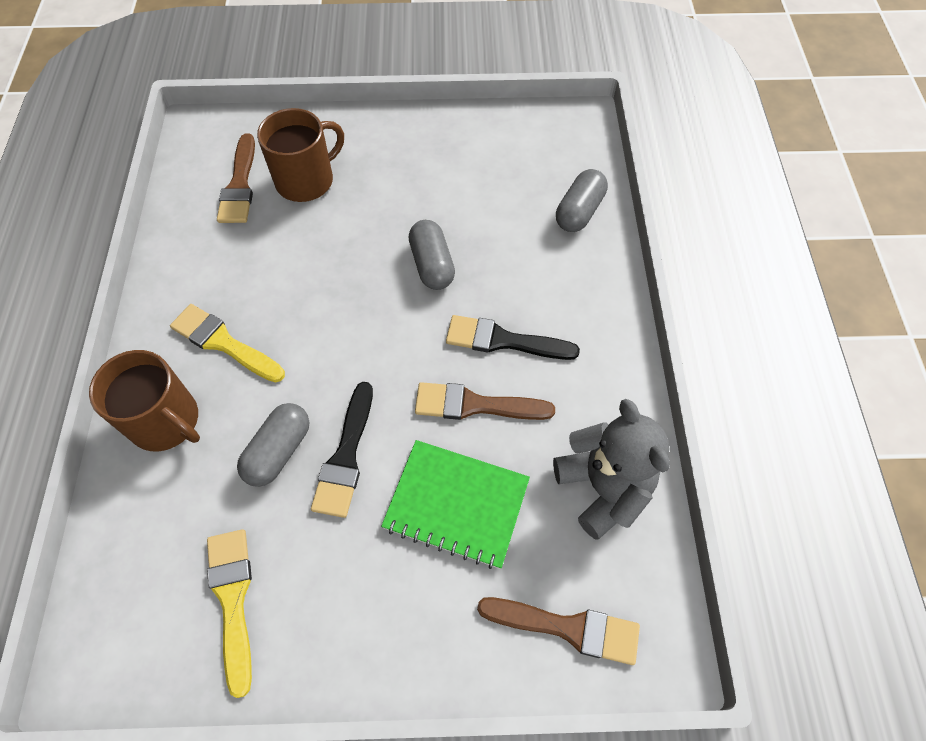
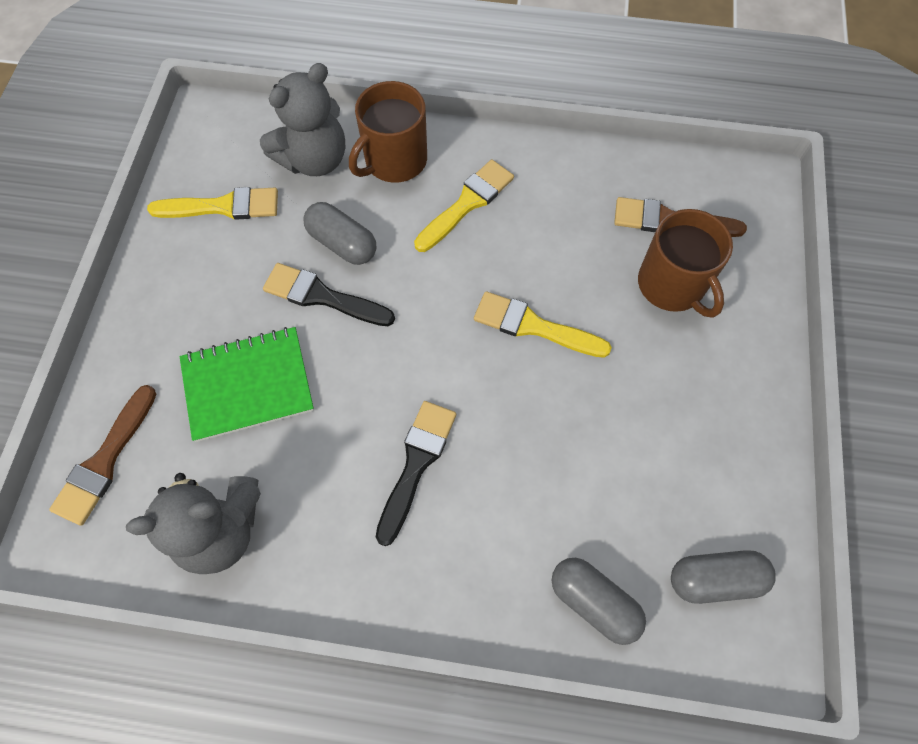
camera: 100 degrees right, 5 degrees up
green notebook [381,440,530,569] -> green notebook turned 45 degrees clockwise [179,327,314,442]
grey capsule [409,220,455,290] -> grey capsule moved to [671,550,776,604]
brown brush [415,382,555,420] -> none
none -> grey teddy bear [260,63,345,176]
none -> yellow brush [474,291,612,358]

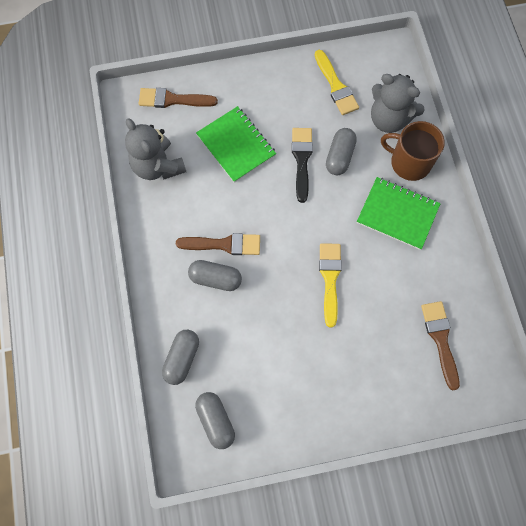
camera: 70 degrees right, 5 degrees up
black brush [376,401,456,546] -> brown brush [176,233,260,255]
yellow brush [414,159,514,252] -> green notebook [357,177,441,250]
brown mug [638,209,733,318] -> none
none -> grey capsule [188,260,242,291]

